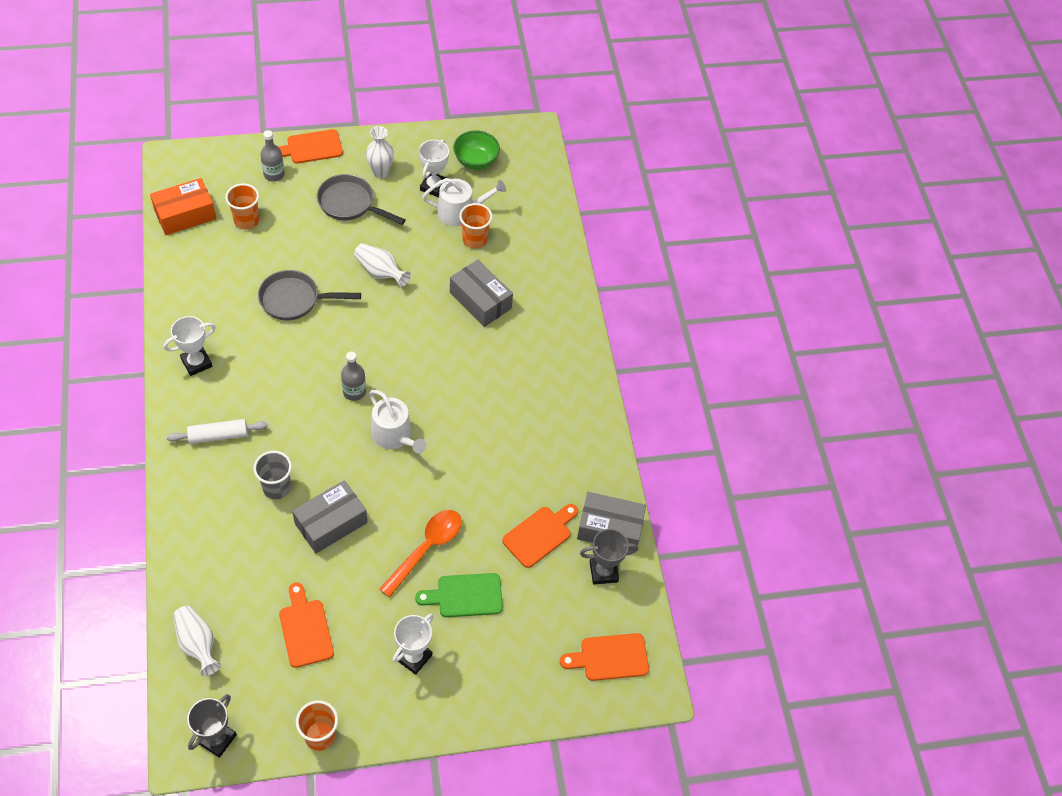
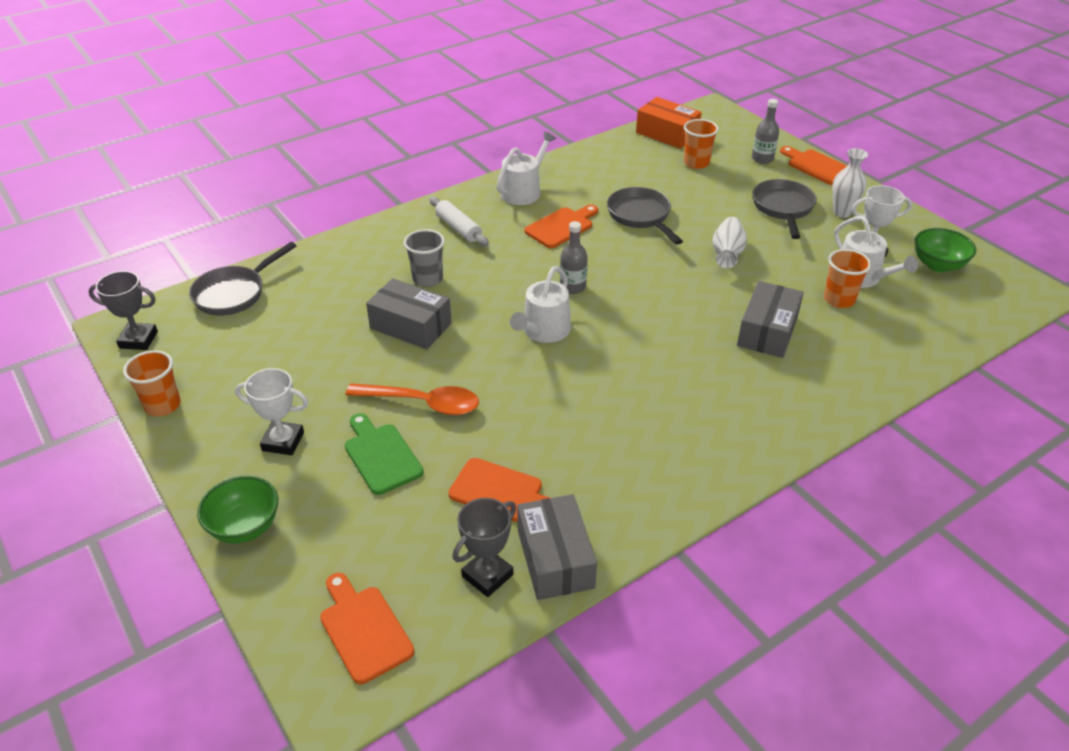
camera: 70 degrees right, 15 degrees down
white trophy [164,316,216,376] -> white watering can [497,131,556,205]
white vase [173,606,221,676] -> grey pan [189,242,296,316]
orange cutting board [279,582,334,668] -> orange cutting board moved to [525,205,598,248]
grey trophy [580,529,638,584] -> grey trophy turned 75 degrees clockwise [453,498,516,597]
none -> green bowl [197,476,278,543]

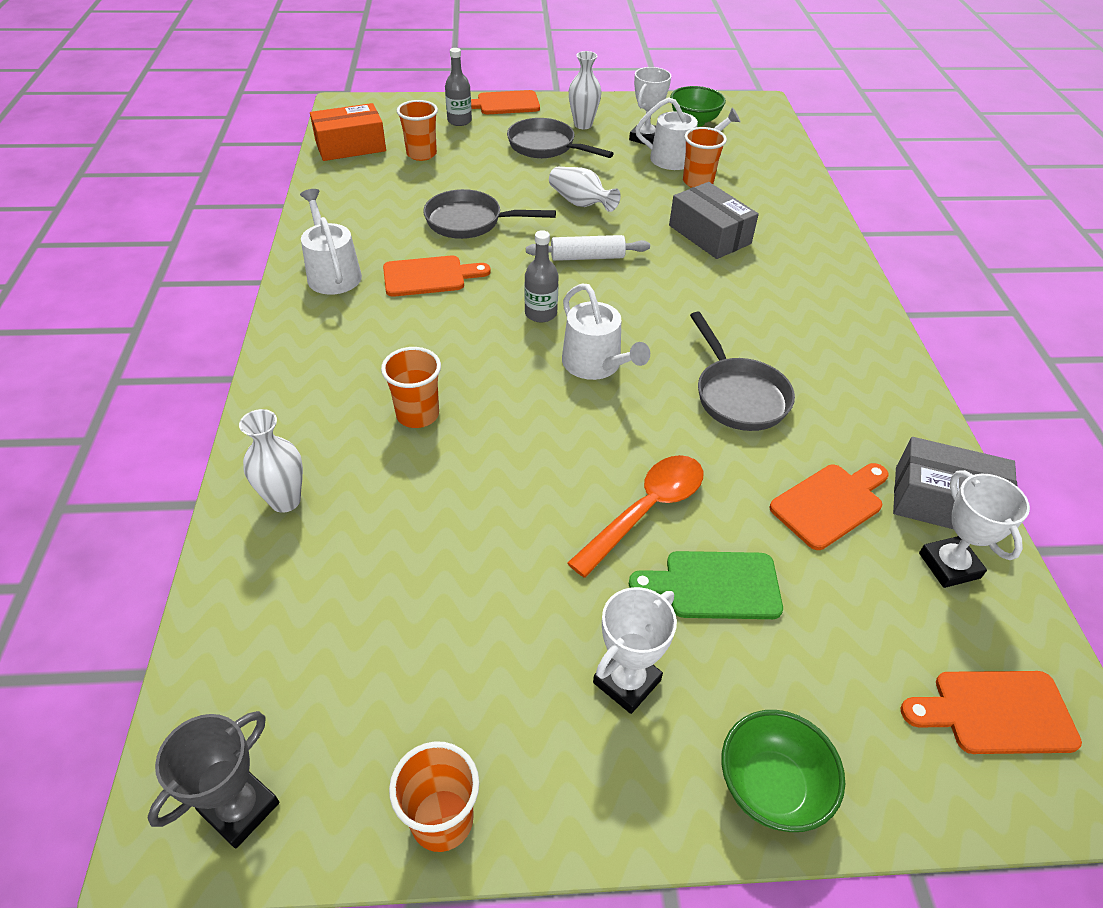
camera: 60 degrees left, 5 degrees up
grey pan [189,242,296,316] -> grey pan moved to [690,311,795,431]
grey box [366,278,452,349] -> none
grey cup [404,229,445,287] -> orange cup [381,347,441,428]
white rolling pin [429,197,489,246] -> white rolling pin moved to [526,235,650,261]
grey trophy [453,498,516,597] -> white trophy [919,470,1030,588]
orange cutting board [525,205,598,248] -> orange cutting board turned 90 degrees clockwise [383,256,491,297]
none -> white vase [239,409,303,513]

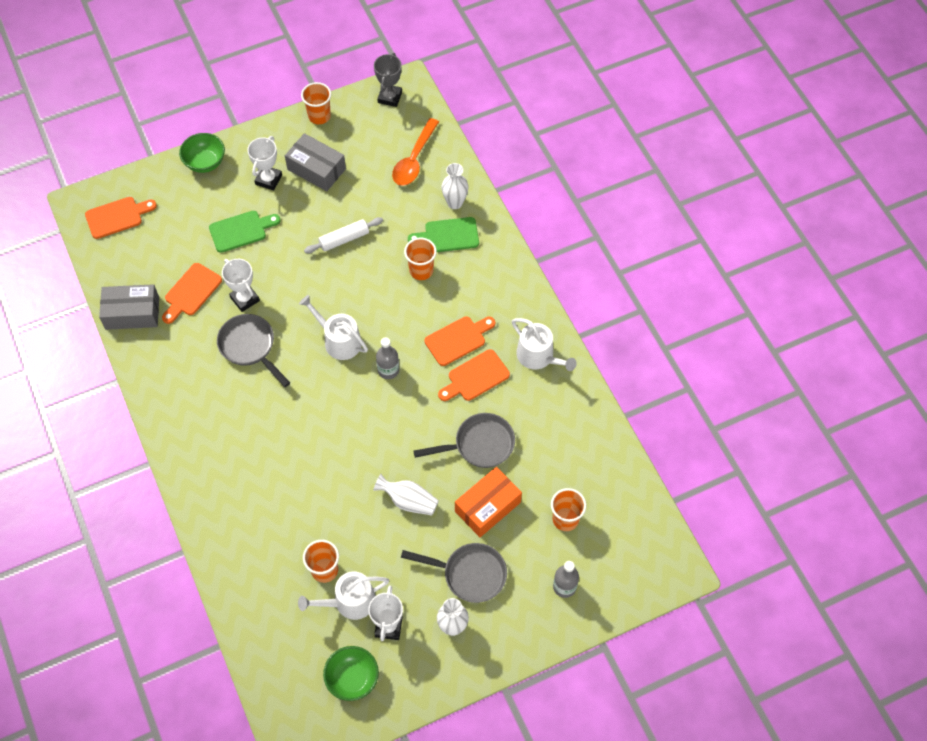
camera: 160 degrees right, 15 degrees up
orange box [310,103,386,161] -> orange box moved to [455,467,522,537]
orange cutting board [471,90,540,114] -> orange cutting board moved to [425,316,495,366]
white rolling pin [526,235,650,261] -> white rolling pin moved to [304,217,383,254]
orange spoon [567,455,703,578] -> orange spoon moved to [392,118,439,186]
grey box [669,182,759,259] -> grey box moved to [285,133,346,191]
white trophy [919,470,1030,588] -> white trophy moved to [222,259,260,312]
none -> green cutting board [408,217,479,252]

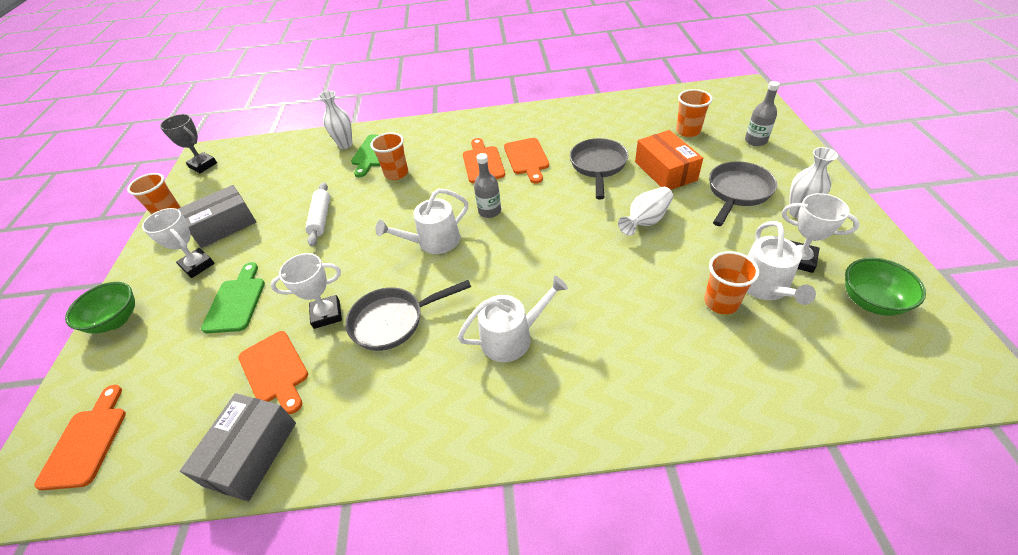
camera: 65 degrees left, 15 degrees down
orange spoon [392,118,439,186] -> none
white watering can [512,318,577,371] -> white watering can moved to [457,276,568,362]

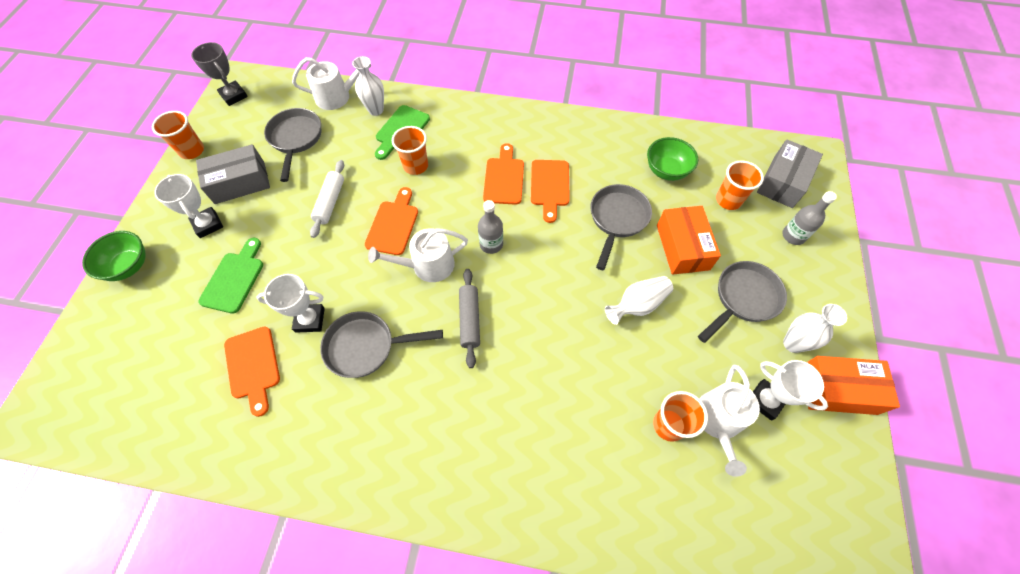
camera: 10 degrees right, 15 degrees up
orange cutting board [34,385,126,490] -> orange cutting board moved to [365,187,418,255]
grey box [180,393,296,502] -> grey box moved to [757,139,823,208]
white watering can [457,276,568,362] -> white watering can moved to [292,57,371,110]
green bowl [845,258,926,316] -> green bowl moved to [647,137,698,181]
none -> grey pan [264,108,321,182]
none -> grey rolling pin [459,269,480,368]
none -> orange box [807,356,900,415]

